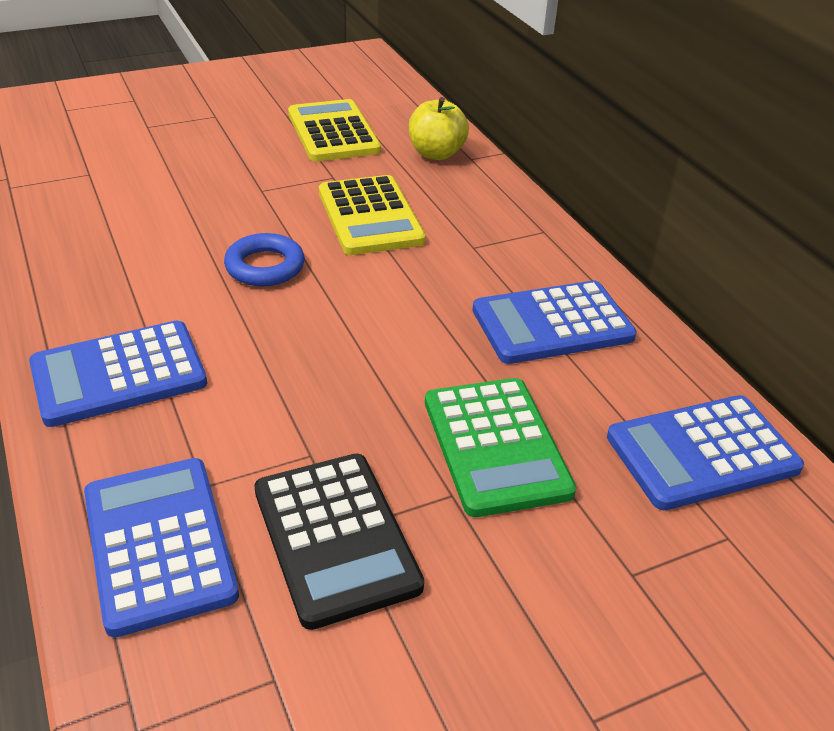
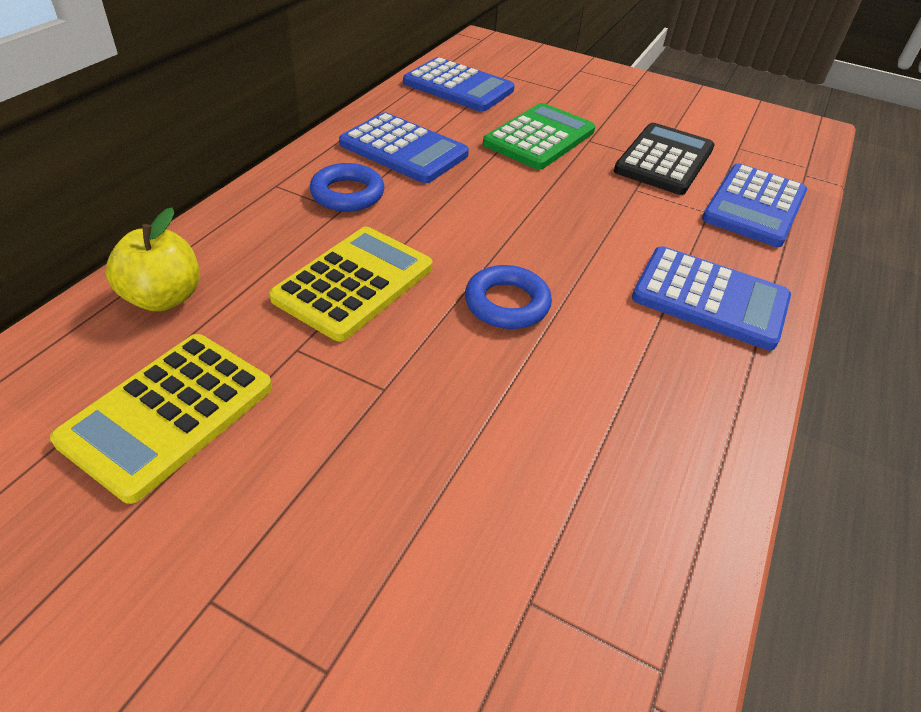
camera: 130 degrees left, 5 degrees up
none -> blue ring [310,163,384,212]

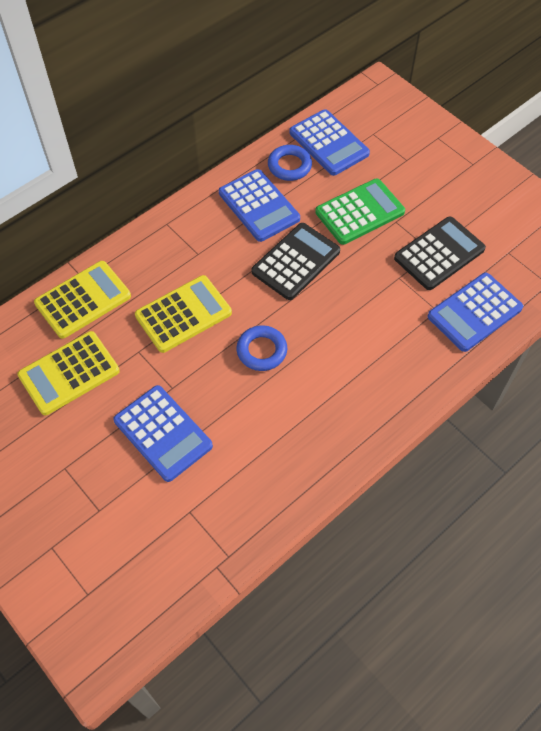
camera: 25 degrees right, 15 degrees up
yellow apple [106,207,199,311] -> yellow calculator [34,261,131,339]
blue ring [310,163,384,212] -> blue ring moved to [268,145,312,181]
blue calculator [632,246,791,351] -> blue calculator moved to [113,385,213,482]
none -> black calculator [251,223,340,300]

